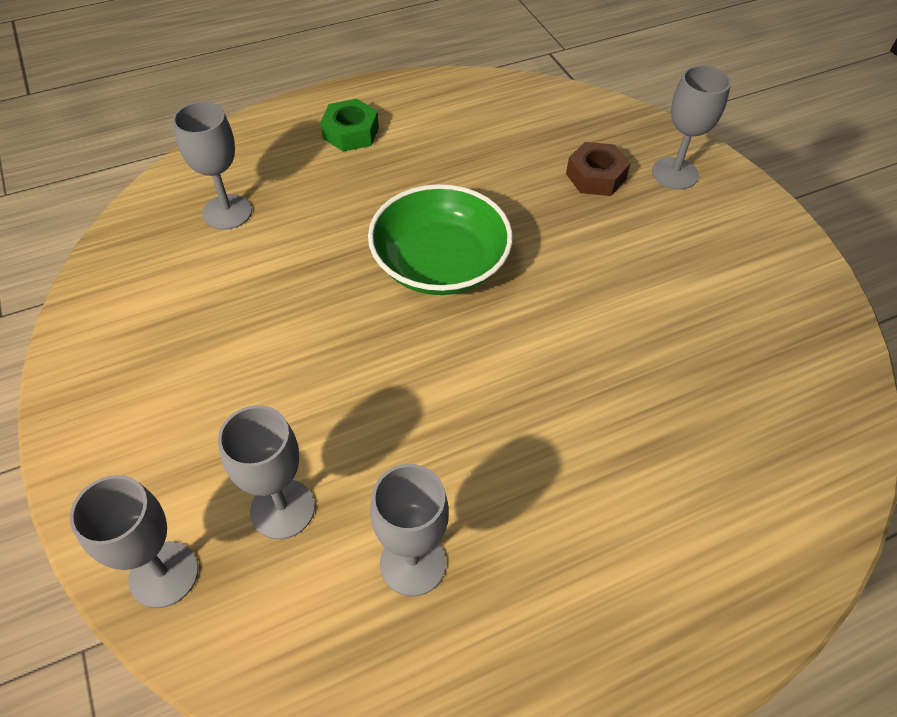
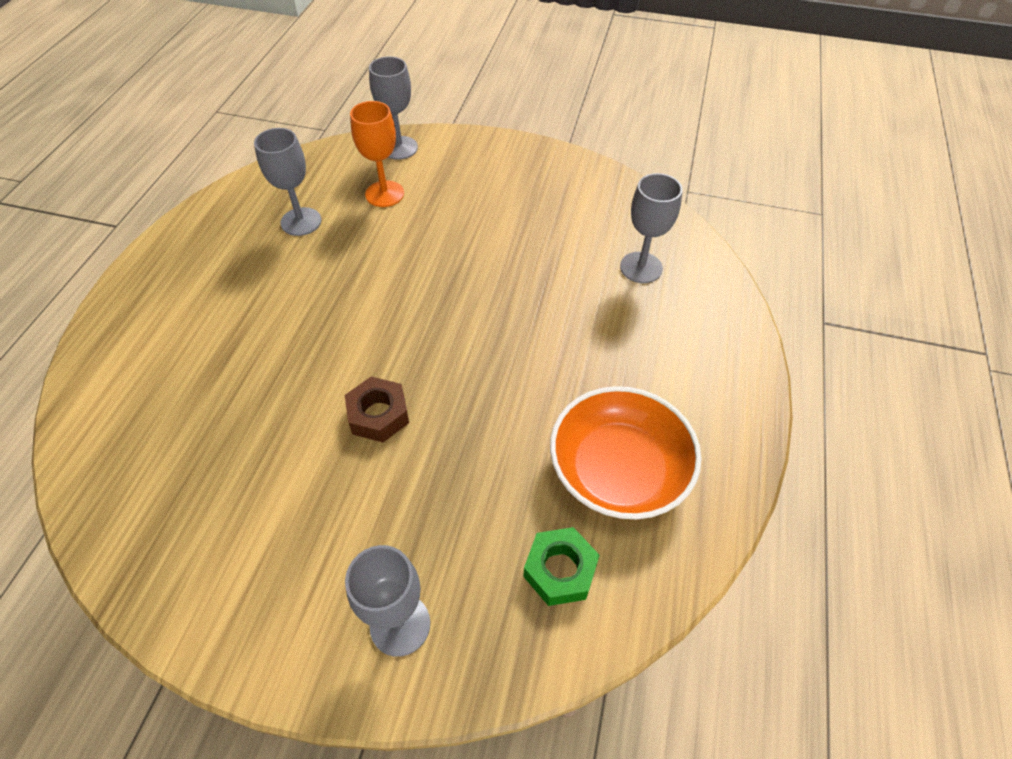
camera: 130 degrees right, 0 degrees up
grey goblet [218,405,315,539] -> orange goblet [350,101,404,207]
green nut [320,99,379,152] -> green nut moved to [523,527,600,606]
green bowl [368,184,513,295] -> none
brown nut [566,142,631,196] -> brown nut moved to [345,377,409,443]
none -> orange bowl [550,386,701,519]

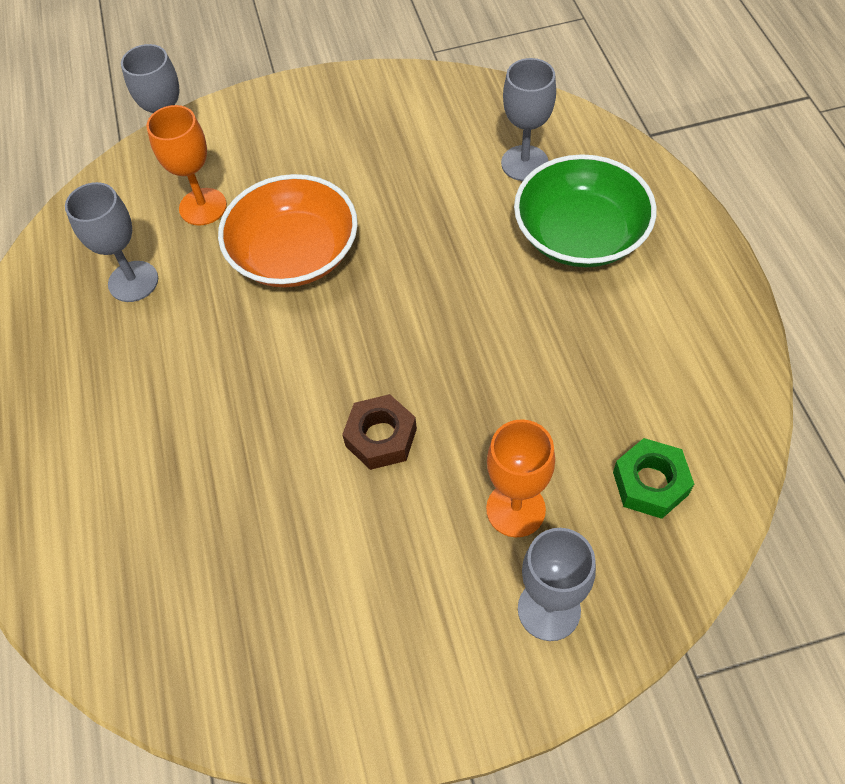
camera: 25 degrees left, 5 degrees up
orange bowl [550,386,701,519] -> orange bowl moved to [218,174,358,287]
none -> orange goblet [486,419,555,537]
none -> green bowl [514,154,657,267]

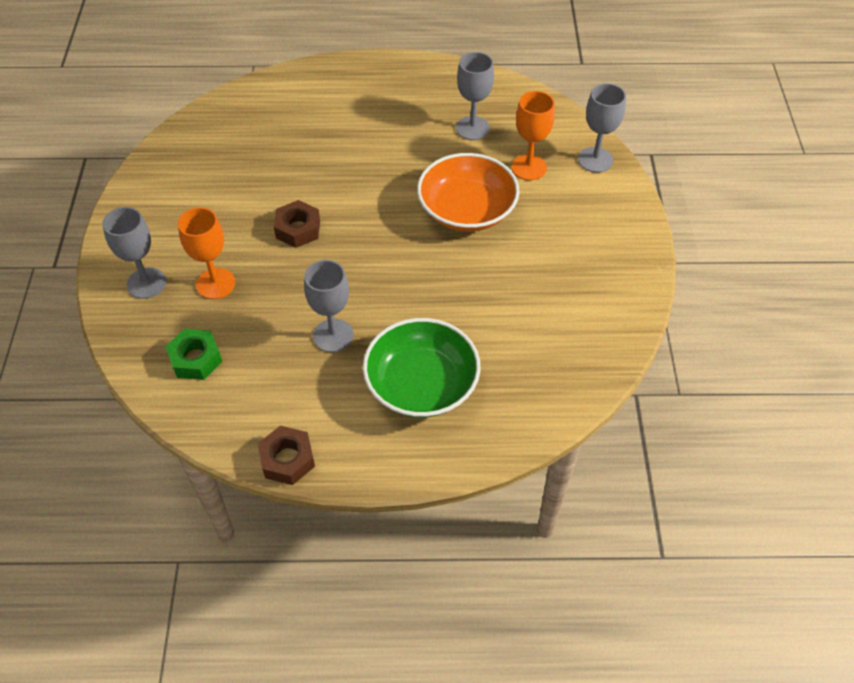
camera: 100 degrees right, 5 degrees down
grey goblet [501,58,556,181] -> grey goblet moved to [304,260,354,352]
none -> brown nut [258,426,315,485]

